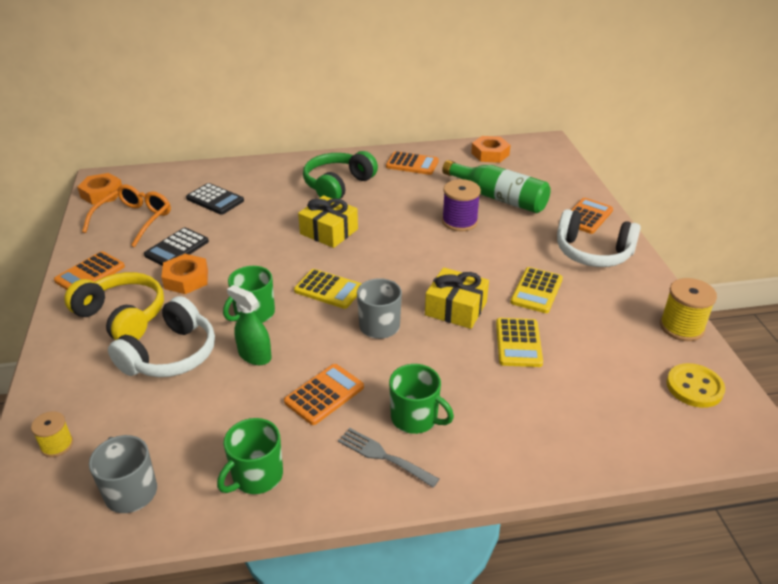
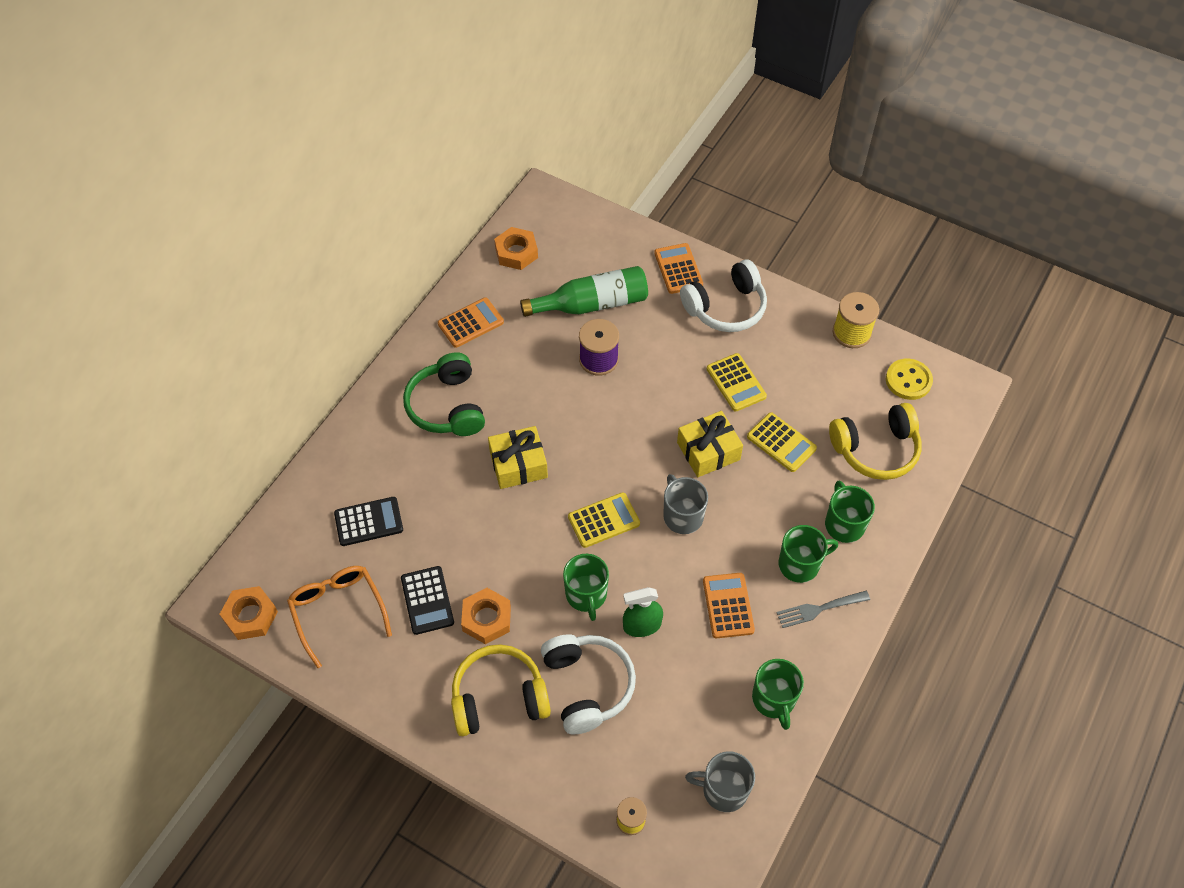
camera: 50 degrees left, 20 degrees up
orange calculator [54,251,125,290] -> none
none -> green mug [825,481,875,543]
none -> yellow headphones [829,403,922,480]

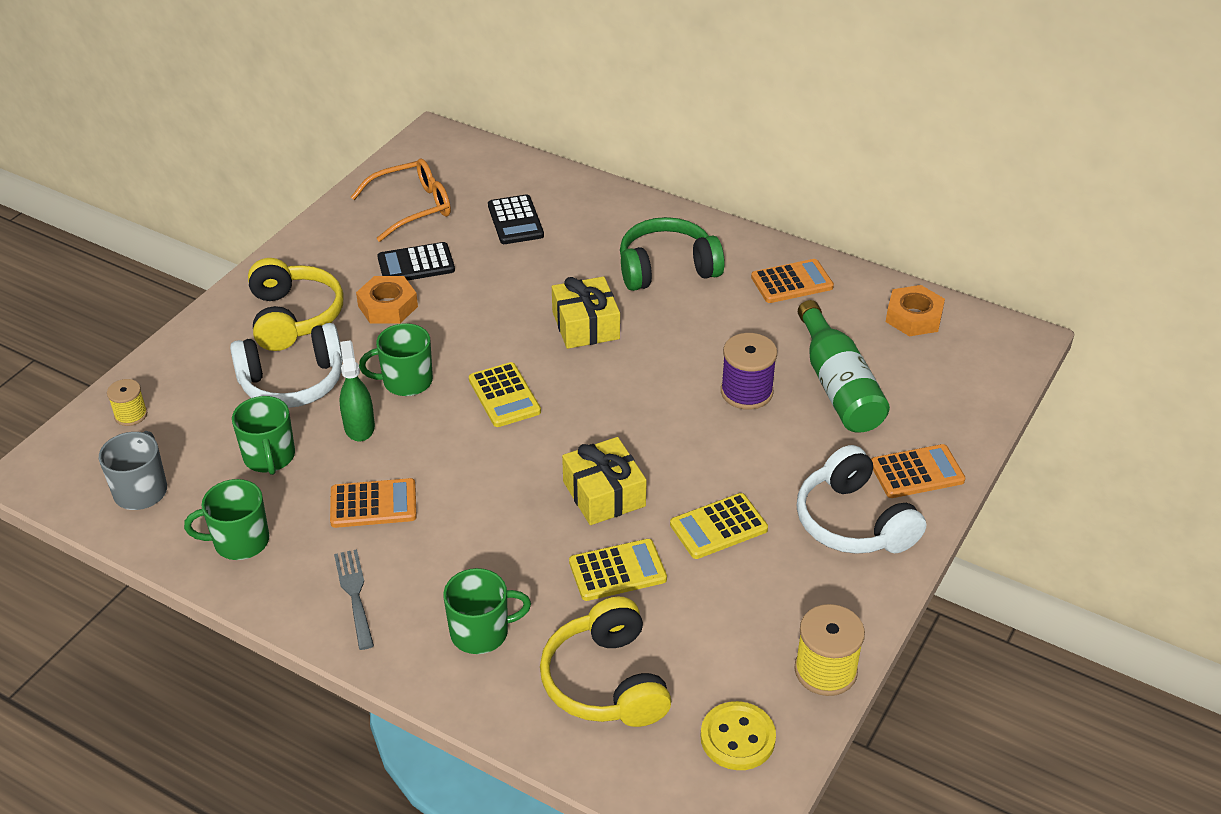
camera: 90 degrees right, 15 degrees down
orange nut [220,586,278,640] -> none
orange calculator [438,297,504,348] -> orange calculator turned 75 degrees counterclockwise [751,259,834,303]
grey mug [663,474,708,534] -> none
yellow calculator [747,412,817,472] -> yellow calculator turned 150 degrees counterclockwise [569,539,667,601]
green mug [778,525,838,583] -> green mug moved to [232,396,295,475]

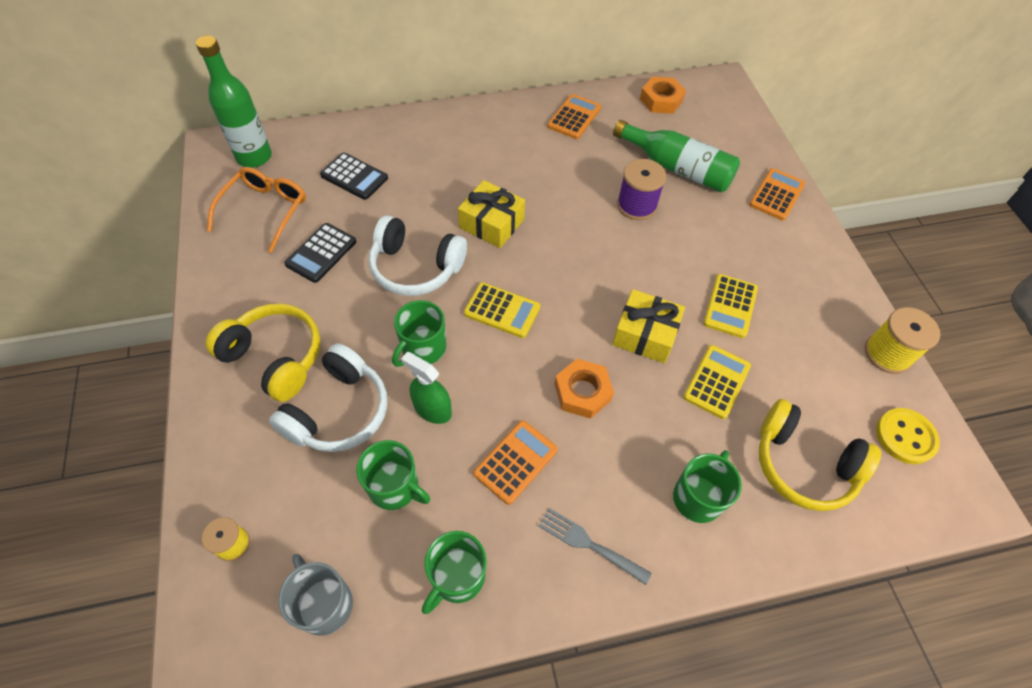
camera: 45 degrees left, 15 degrees up
orange nut [356,276,418,324] -> orange nut moved to [555,359,614,419]
green headphones [620,217,725,291] -> none
white headphones [797,445,926,554] -> white headphones moved to [369,215,467,296]
none -> green bottle [196,36,272,168]

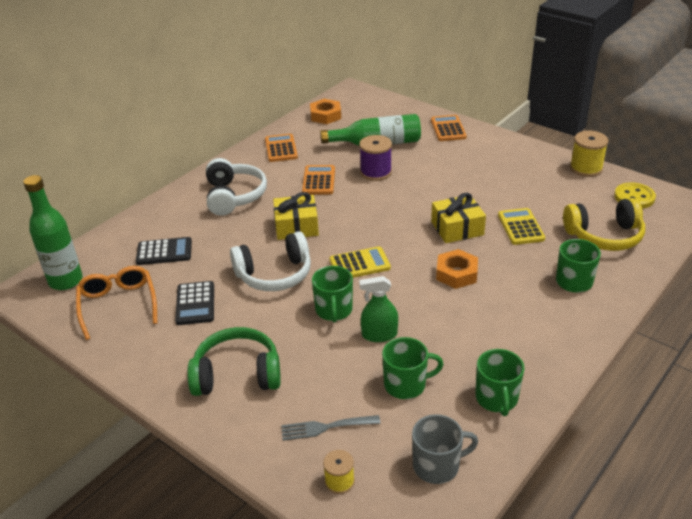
camera: 35 degrees left, 20 degrees down
yellow headphones [205,304,321,402] -> green headphones [187,327,281,396]
white headphones [269,343,387,452] -> white headphones moved to [206,158,267,216]
grey mug [278,554,353,636] -> grey mug turned 150 degrees clockwise [412,414,478,484]
orange calculator [474,420,558,505] -> orange calculator moved to [302,165,335,195]
grey fork [538,508,652,585] -> grey fork moved to [281,415,381,441]
yellow calculator [703,274,758,338] -> none

